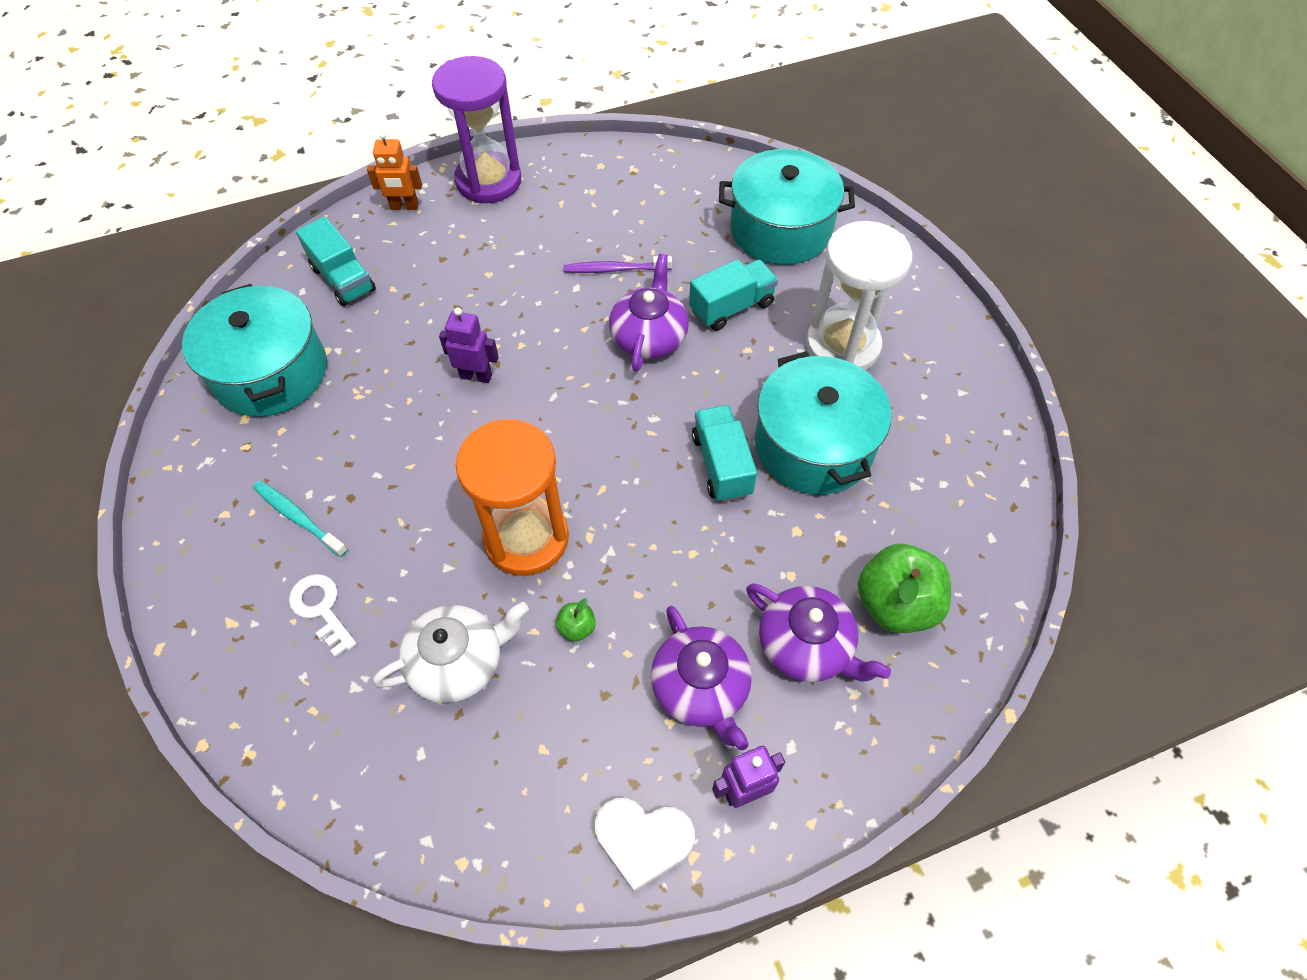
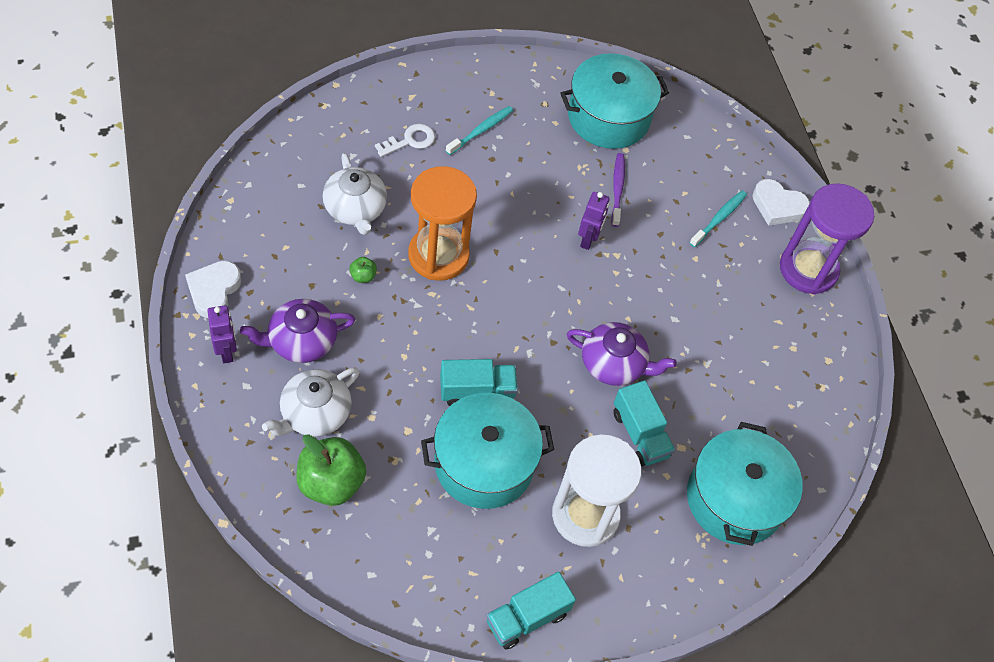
camera: 90 degrees right, 0 degrees up
turquoise truck [296,217,376,306] -> turquoise truck moved to [486,572,576,650]
orange robot [367,131,422,210] -> white heart [752,179,810,226]
purple toothbrush [563,256,672,273] -> purple toothbrush moved to [611,153,625,227]
purple teapot [746,583,891,682] -> white teapot [262,367,360,437]
none -> turquoise toothbrush [690,190,747,247]

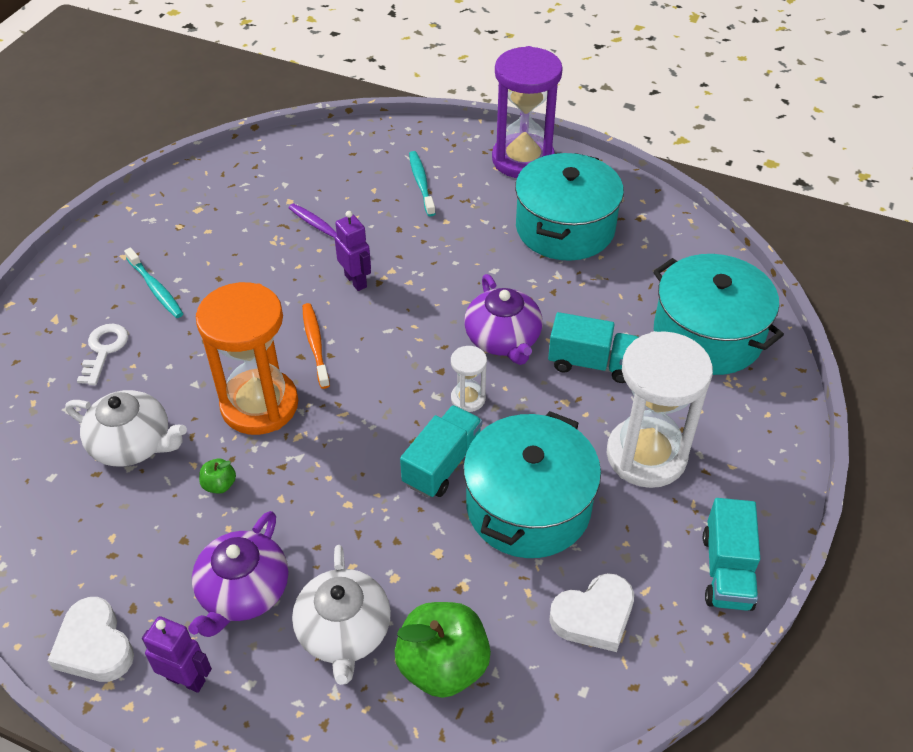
camera: 45 degrees left, 10 degrees down
turquoise toothbrush [446,106,513,155] -> turquoise toothbrush turned 150 degrees clockwise [124,247,183,318]
turquoise pot [560,53,669,149] -> turquoise pot moved to [515,153,624,261]
purple teapot [567,322,677,386] -> purple teapot turned 105 degrees clockwise [464,274,543,365]
white heart [752,179,810,226] -> white heart moved to [549,573,634,652]
none -> orange toothbrush [302,303,330,389]
none -> white hourglass [451,346,487,412]

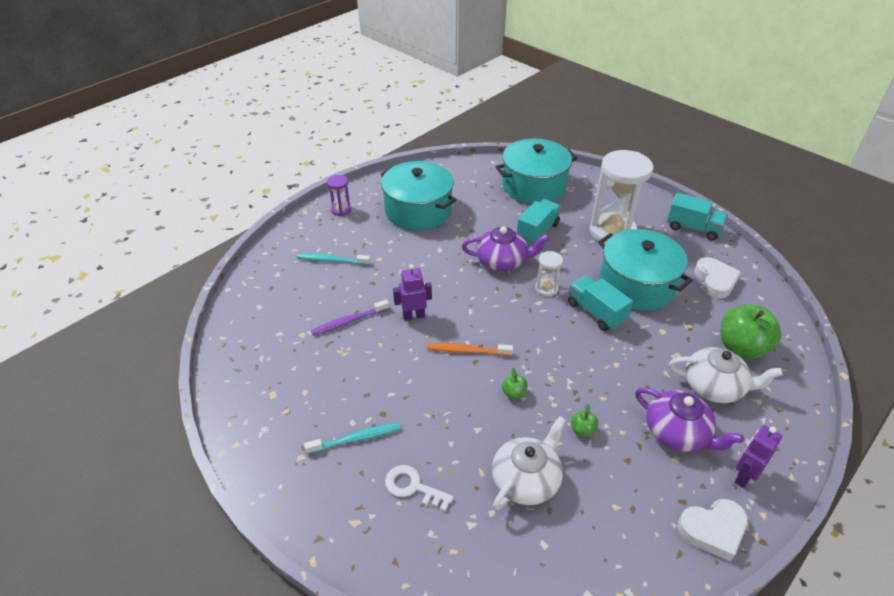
camera: 70 degrees left, 5 degrees down
orange hourglass [196,282,298,435] -> green apple [502,368,528,399]
purple hourglass [492,46,563,178] -> purple hourglass [327,175,351,216], size x0.45

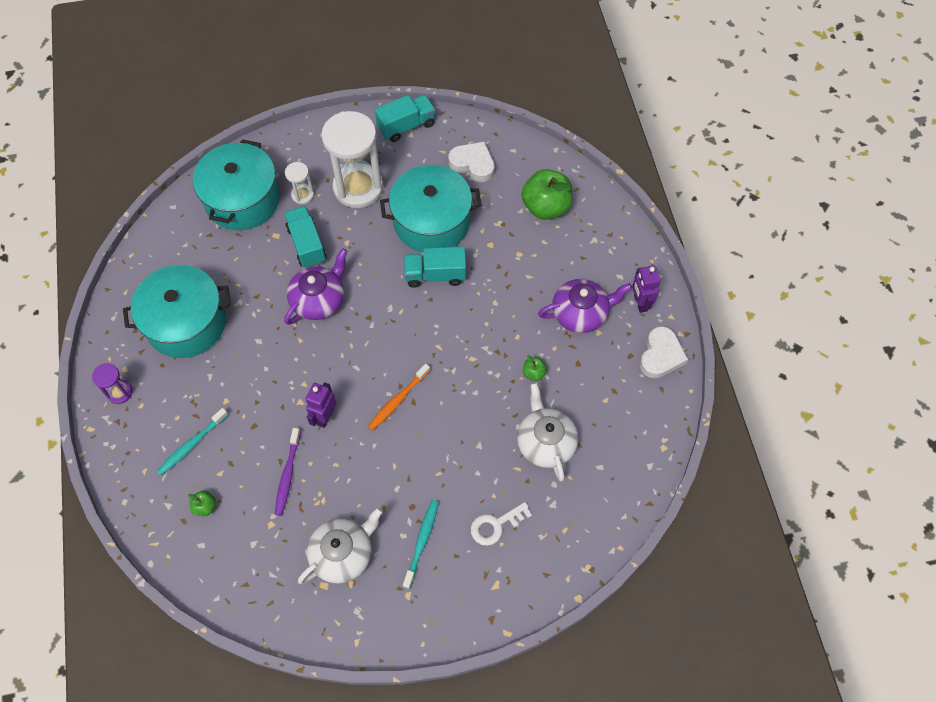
camera: 55 degrees left, 20 degrees up
green apple [502,368,528,399] -> green apple moved to [188,490,216,516]
white hourglass [535,251,563,297] -> white hourglass moved to [285,162,314,204]
white teapot [669,347,783,403] -> white teapot moved to [298,507,383,584]

